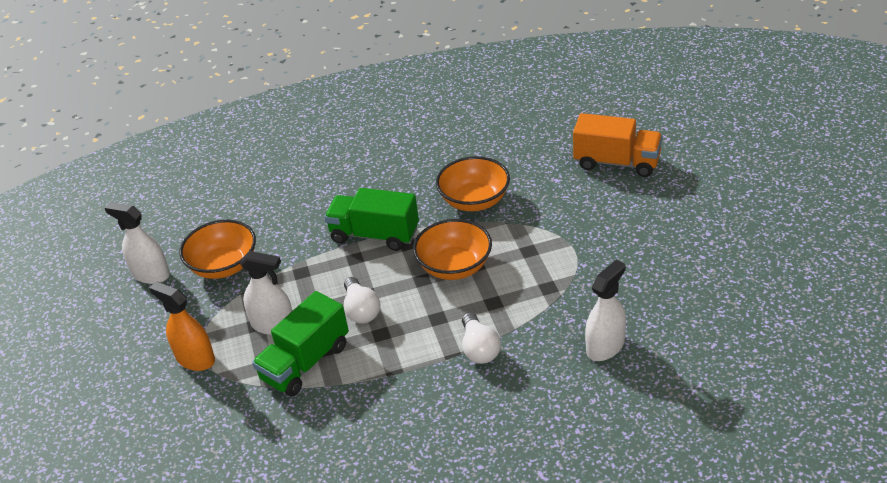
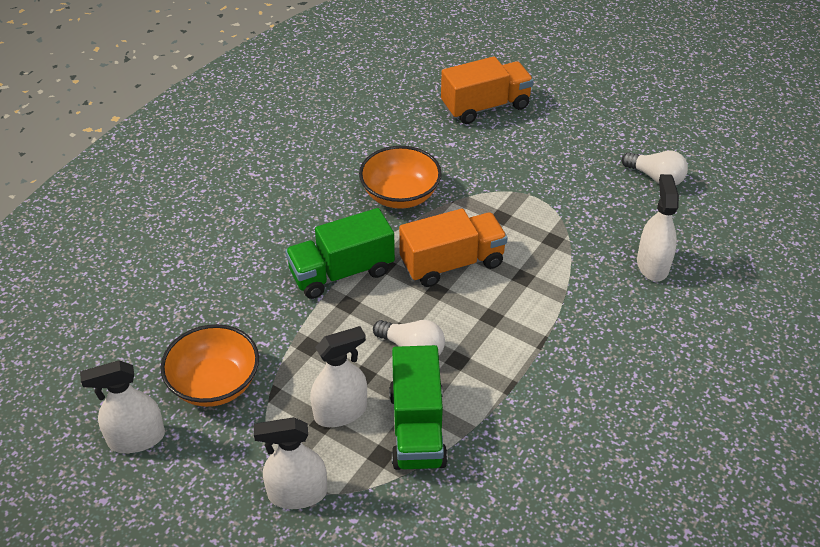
camera: 45 degrees left, 5 degrees up
orange spray bottle [149,281,215,371] -> white spray bottle [254,417,327,509]
orange bowl [413,219,492,280] -> orange truck [399,209,508,287]
white light bulb [462,312,501,364] -> white light bulb moved to [622,150,688,185]

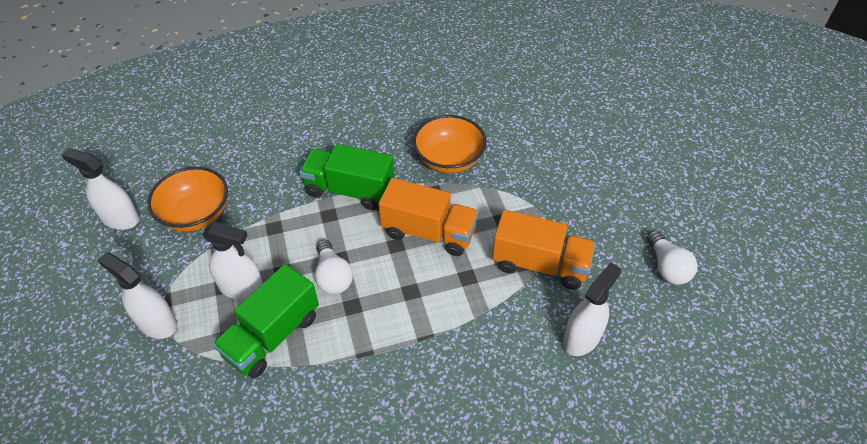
camera: 40 degrees right, 5 degrees up
orange truck [441,56,534,124] -> orange truck moved to [492,210,596,289]

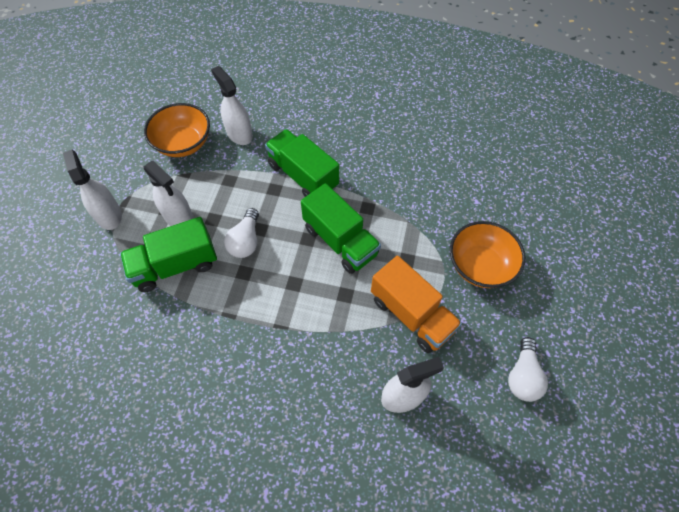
camera: 30 degrees right, 10 degrees up
white spray bottle [62,148,139,230] -> white spray bottle moved to [211,66,253,145]
orange truck [378,178,478,256] -> green truck [301,183,381,274]
orange bowl [413,115,487,173] -> orange bowl moved to [450,221,526,288]

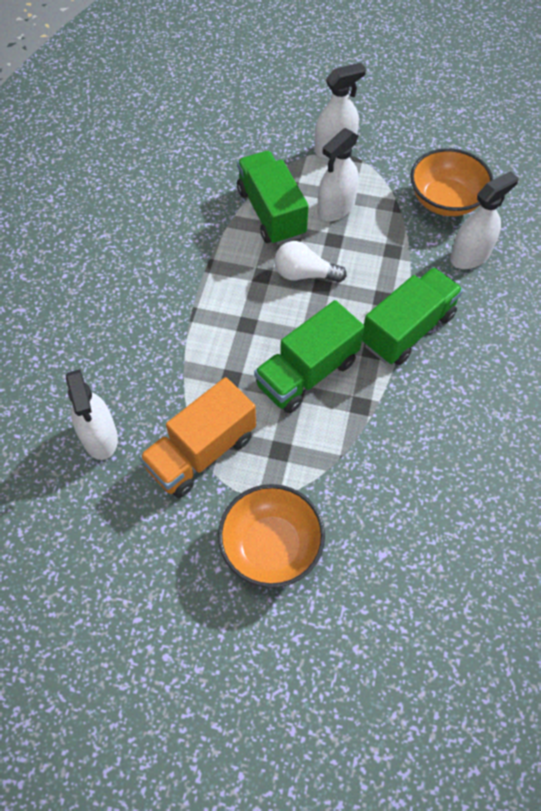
camera: 90 degrees right, 0 degrees up
white light bulb [508,337,548,402] -> none

